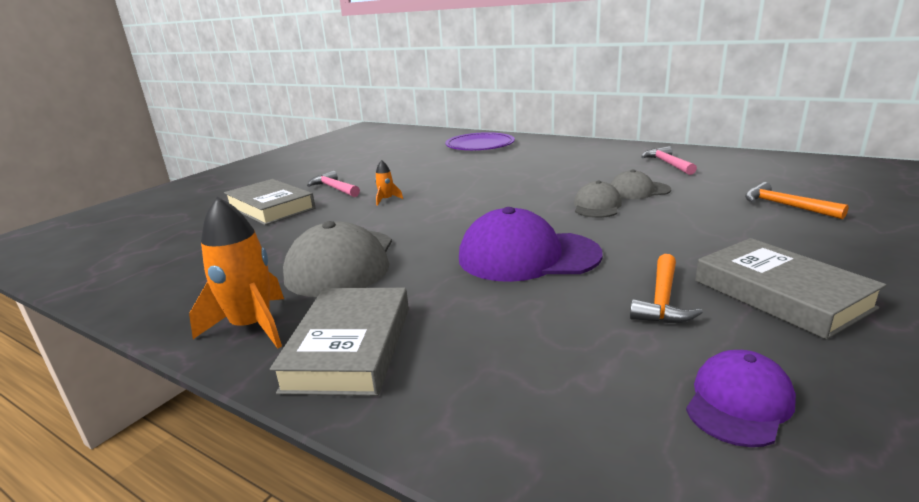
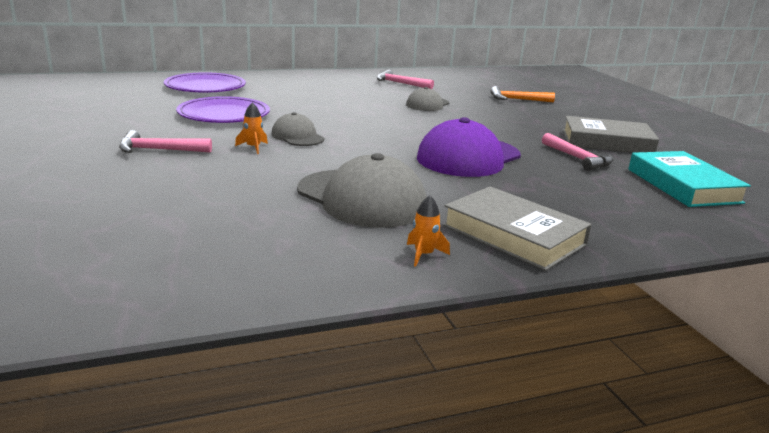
camera: 55 degrees left, 0 degrees up
orange rocket [189,196,284,349] -> orange rocket [407,195,450,267], size x0.48
grey book [224,179,315,225] -> none
grey cap [574,181,622,218] -> grey cap moved to [271,112,324,146]
orange hammer [630,254,703,323] -> pink hammer [542,133,613,171]
purple cap [686,350,796,447] -> turquoise book [628,151,751,207]
none -> purple plate [176,96,270,123]

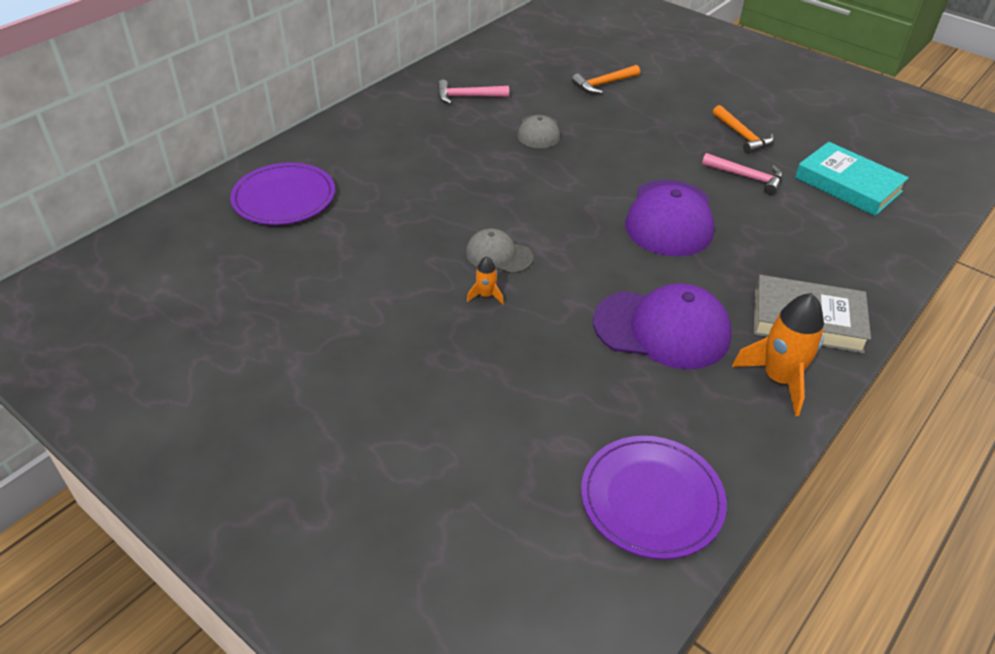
camera: 30 degrees left, 20 degrees up
pink hammer [119,130,212,153] -> none
purple plate [176,96,270,123] -> purple plate moved to [581,436,727,559]
grey cap [297,153,427,228] -> purple cap [593,283,732,369]
orange rocket [407,195,450,267] -> orange rocket [732,293,824,416], size x2.08
grey book [563,116,659,153] -> orange hammer [713,105,774,154]

